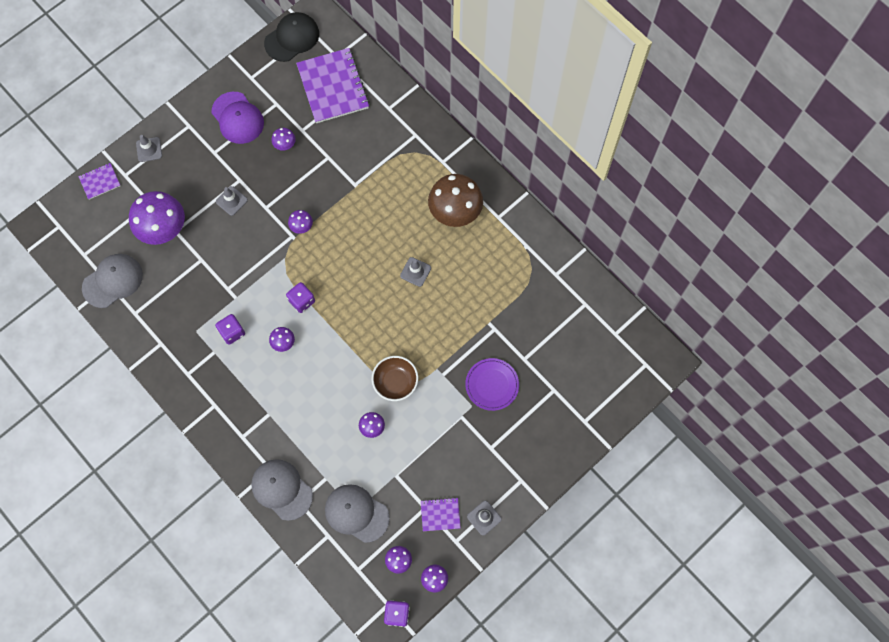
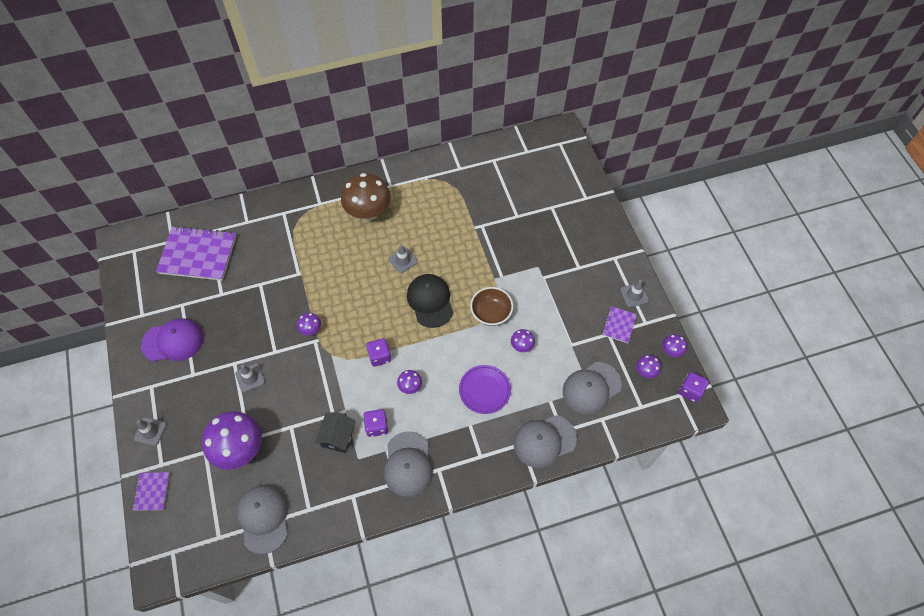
camera: 65 degrees left, 10 degrees down
black cap [264,12,319,62] -> black cap moved to [407,274,453,328]
purple mushroom [271,128,296,151] -> none
purple plate [465,358,519,411] -> purple plate moved to [459,365,511,414]
none -> black house [315,412,356,453]
none -> grey cap [384,431,433,497]

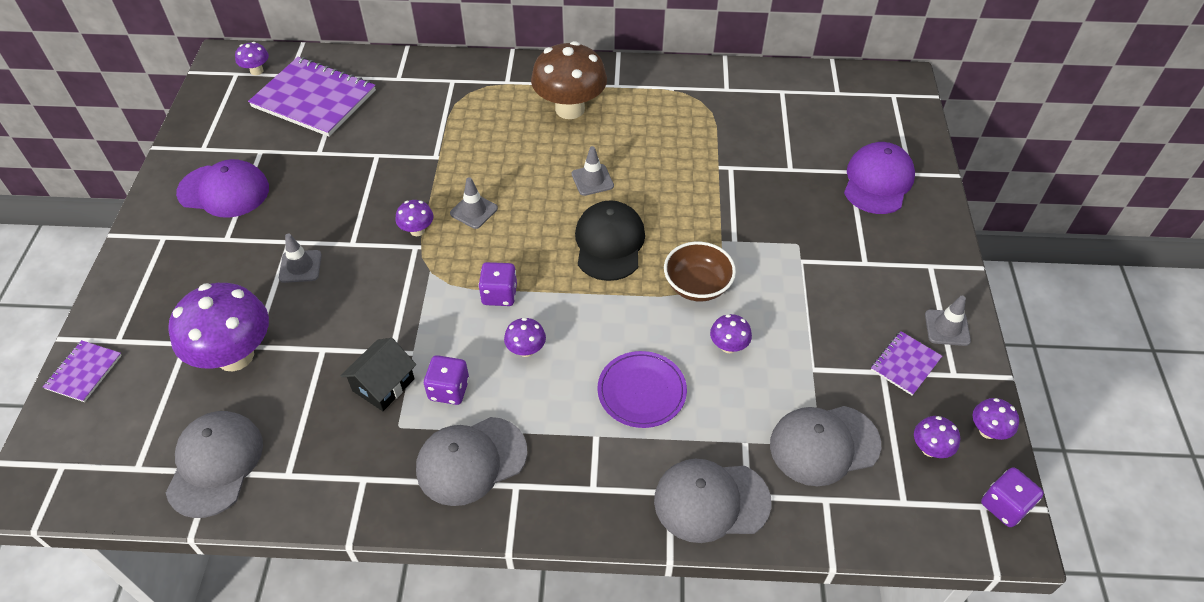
camera: 20 degrees right, 10 degrees down
grey traffic cone [134,417,166,446] -> grey traffic cone moved to [450,177,498,229]
grey cap [384,431,433,497] -> grey cap turned 45 degrees clockwise [416,417,527,506]
none -> purple mushroom [235,42,269,75]
none -> purple cap [844,142,915,214]

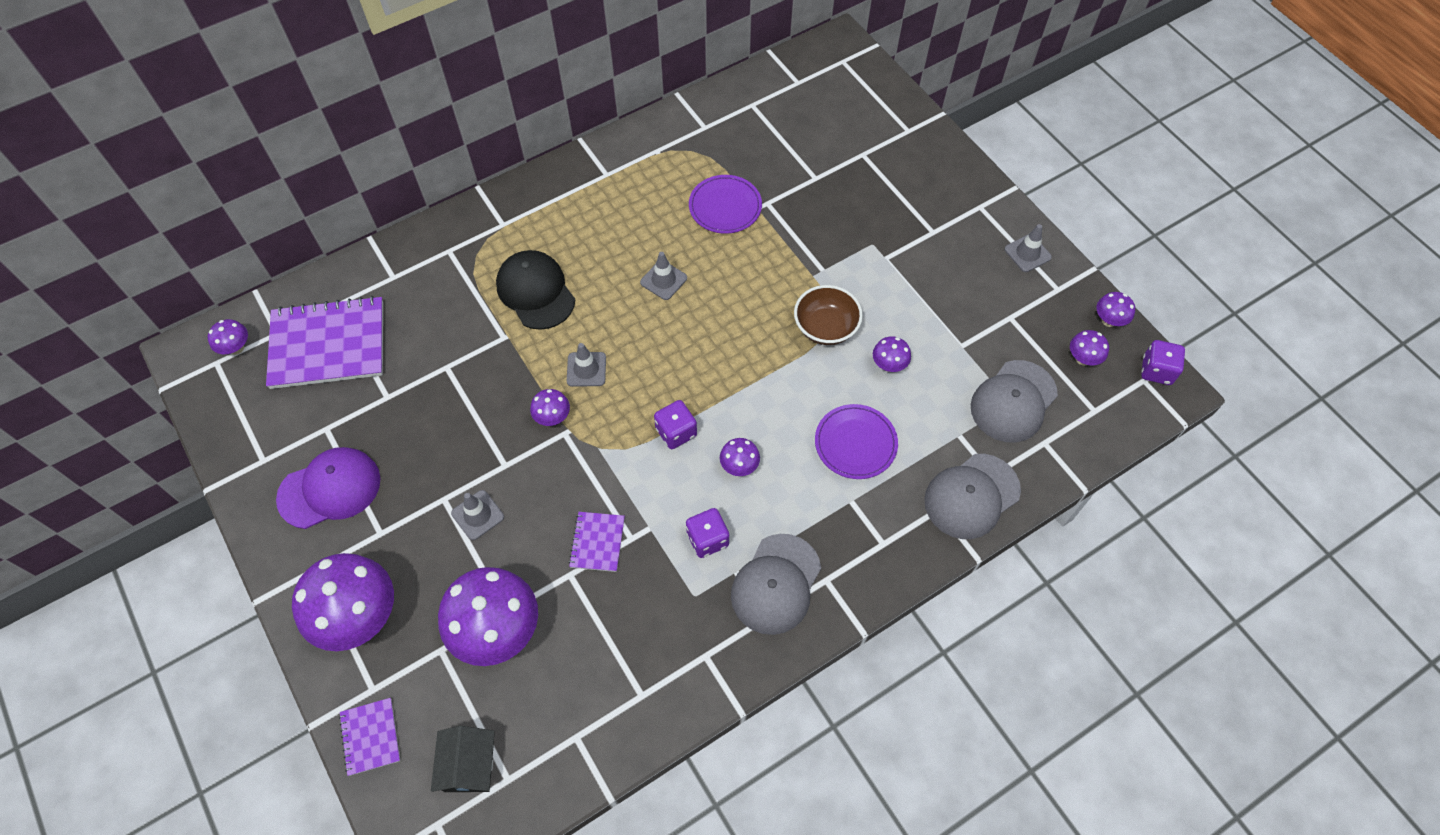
camera: 35 degrees left, 10 degrees up
grey cap [166,411,263,518] -> none
black house [341,338,416,411] -> black house moved to [431,726,495,792]
brown mushroom [531,41,607,119] -> none
black cap [575,200,645,281] -> black cap moved to [496,250,575,330]
purple cap [844,142,915,214] -> none
purple notebook [871,331,942,396] -> purple notebook moved to [569,512,625,572]
none -> purple mushroom [292,553,394,651]
none -> purple plate [689,175,762,234]

